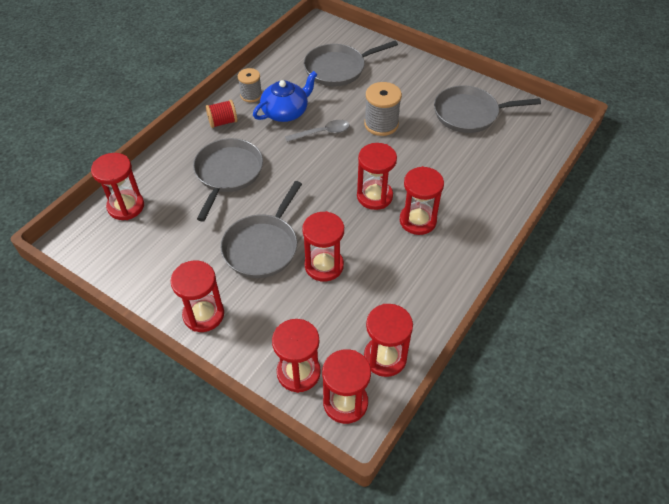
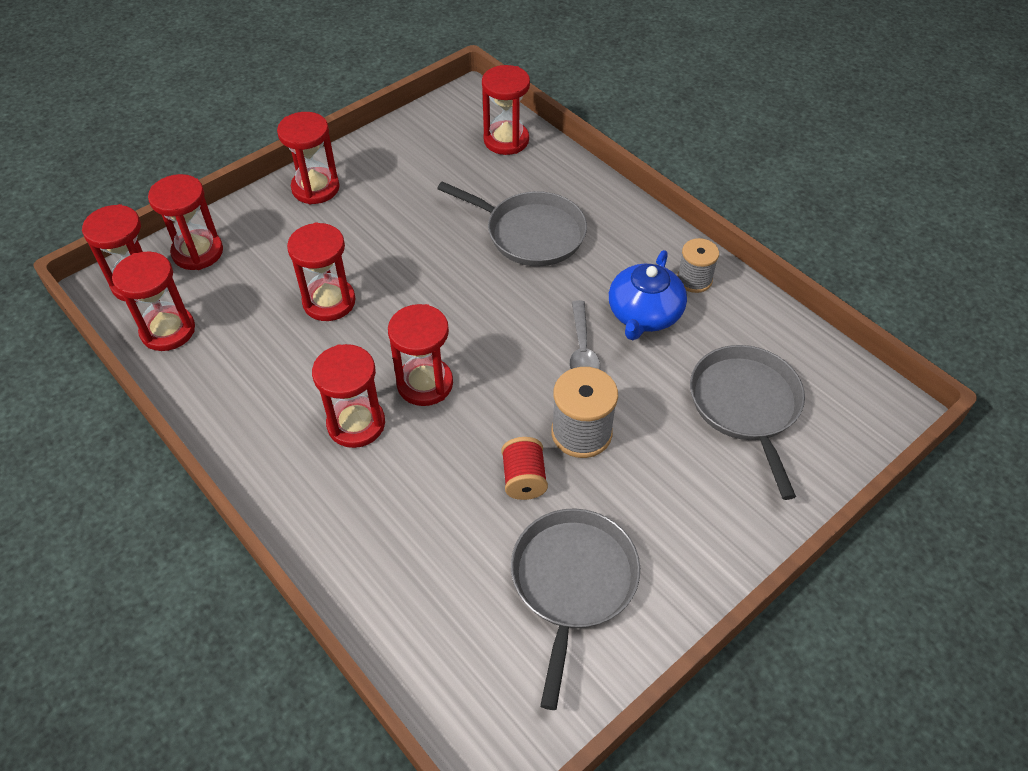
camera: 105 degrees right, 0 degrees up
red spool [206,100,237,128] -> red spool moved to [501,437,548,500]
grey pan [221,181,302,278] -> none
blue teapot [253,71,318,122] -> blue teapot turned 45 degrees clockwise [609,250,687,340]

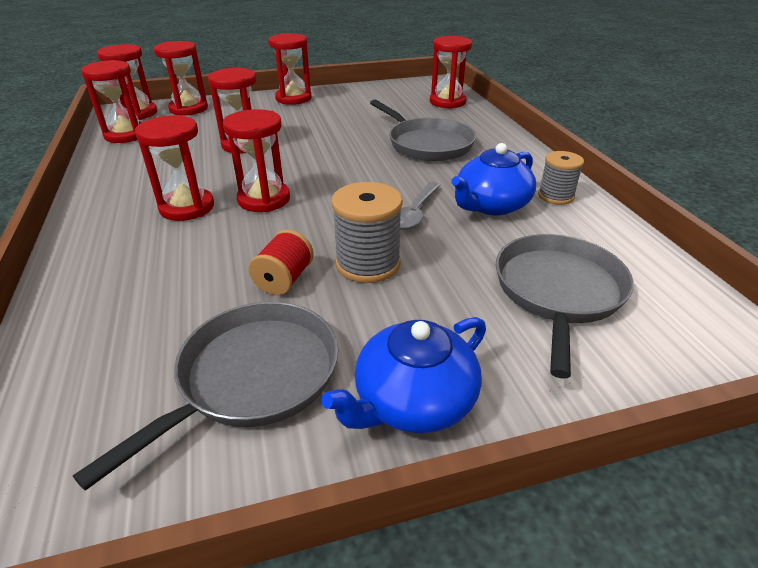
camera: 25 degrees right, 15 degrees down
none -> blue teapot [321,317,486,433]

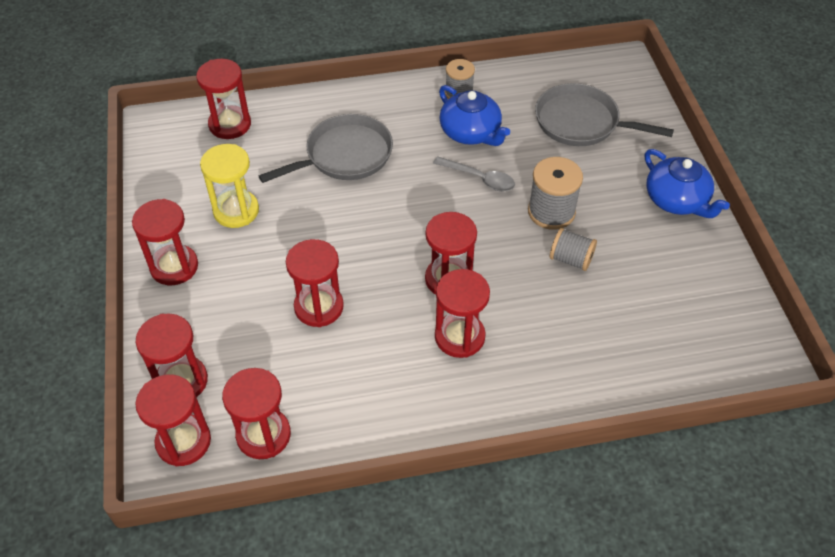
camera: 85 degrees left, 15 degrees up
grey pan [73,302,338,491] -> none
red spool [248,229,314,295] -> grey spool [550,228,597,271]
none -> yellow hourglass [200,144,259,228]

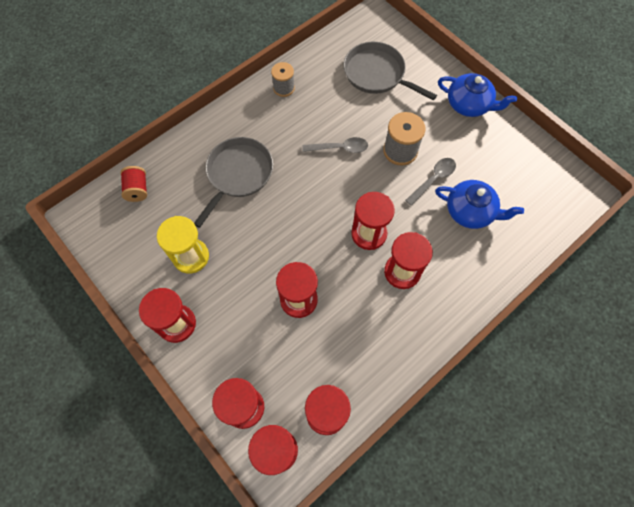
camera: 30 degrees left, 15 degrees up
red hourglass [196,59,251,139] -> red spool [121,166,147,202]
blue teapot [439,85,510,146] -> blue teapot moved to [435,180,524,229]
grey pan [535,83,674,146] -> grey pan turned 45 degrees clockwise [344,42,437,101]
grey spool [550,228,597,271] -> grey spoon [405,158,456,206]

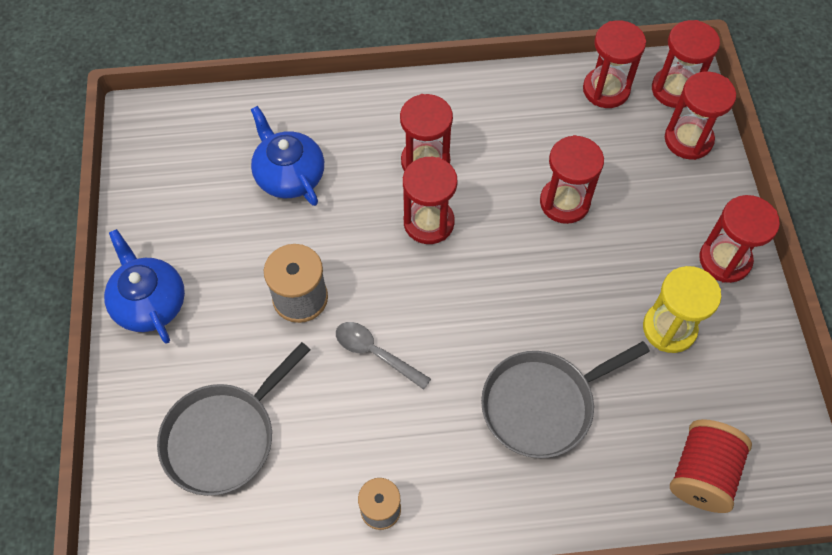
camera: 145 degrees left, 5 degrees down
red spool [121,166,147,202] -> red spool [670,419,752,513], size x1.52
grey pan [344,42,437,101] -> grey pan turned 60 degrees clockwise [157,342,310,496]
grey spoon [405,158,456,206] -> none

